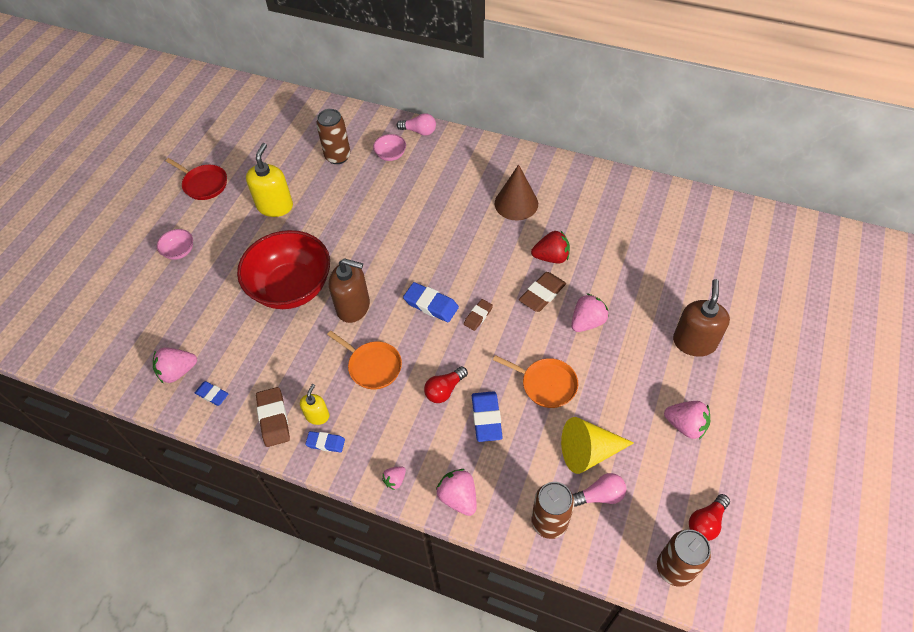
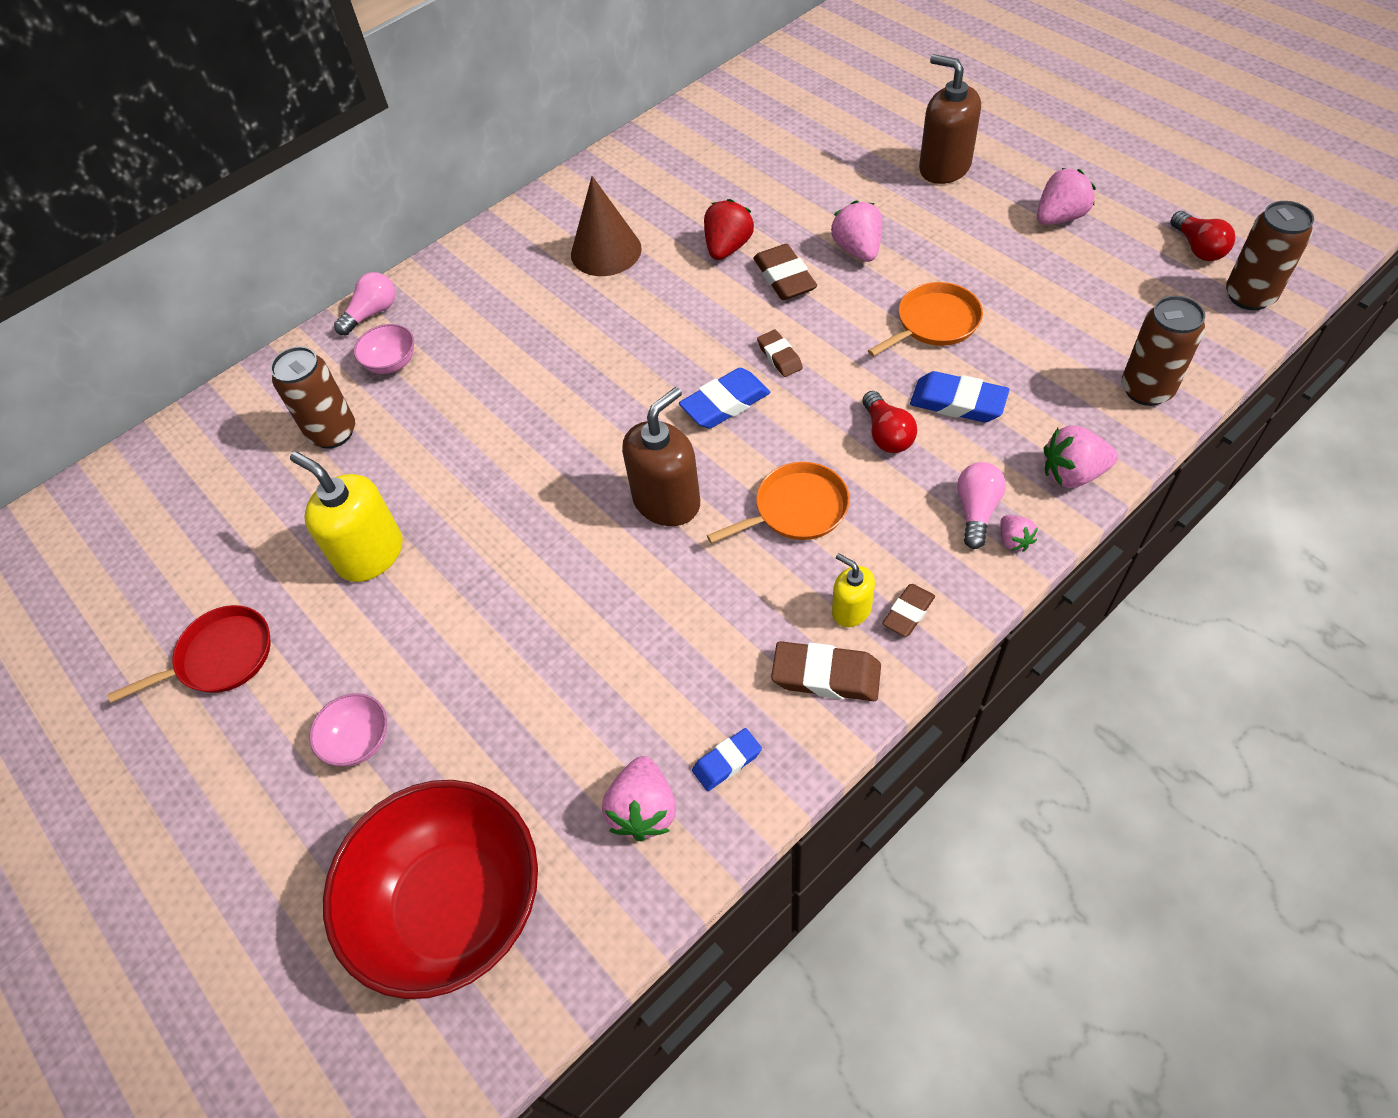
camera: 60 degrees left, 0 degrees up
red bowl [237,230,330,309] -> red bowl moved to [323,780,538,999]
blue eraser [305,431,345,453] -> brown eraser [882,584,935,637]
yellow cone [561,417,634,474] -> none
pink light bulb [573,473,626,507] -> pink light bulb moved to [957,462,1006,549]

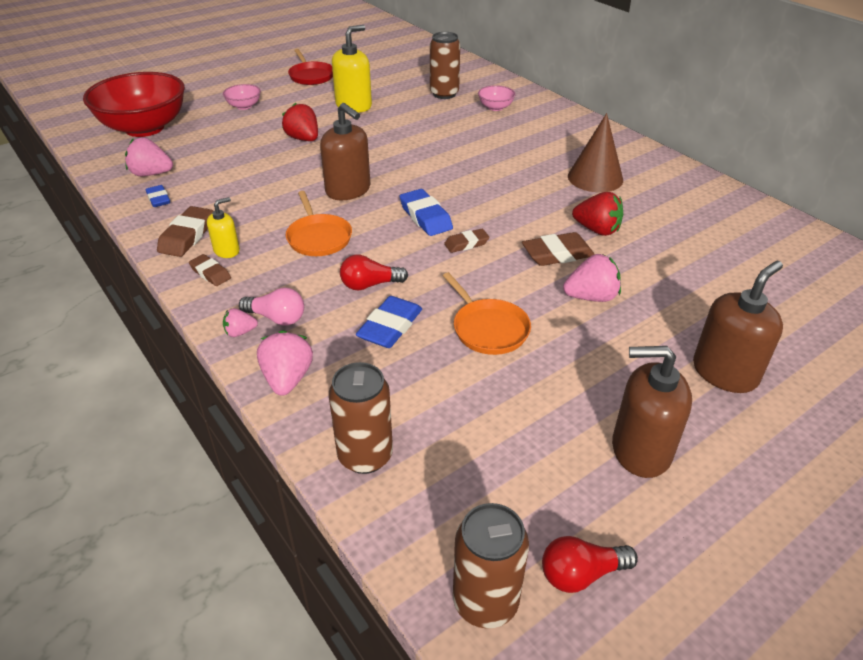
camera: 90 degrees right, 15 degrees down
pink light bulb [334,272,395,336] -> none
pink strawberry [1037,168,1096,225] -> brown soap dispenser [612,346,692,478]
none -> red strawberry [282,103,318,141]

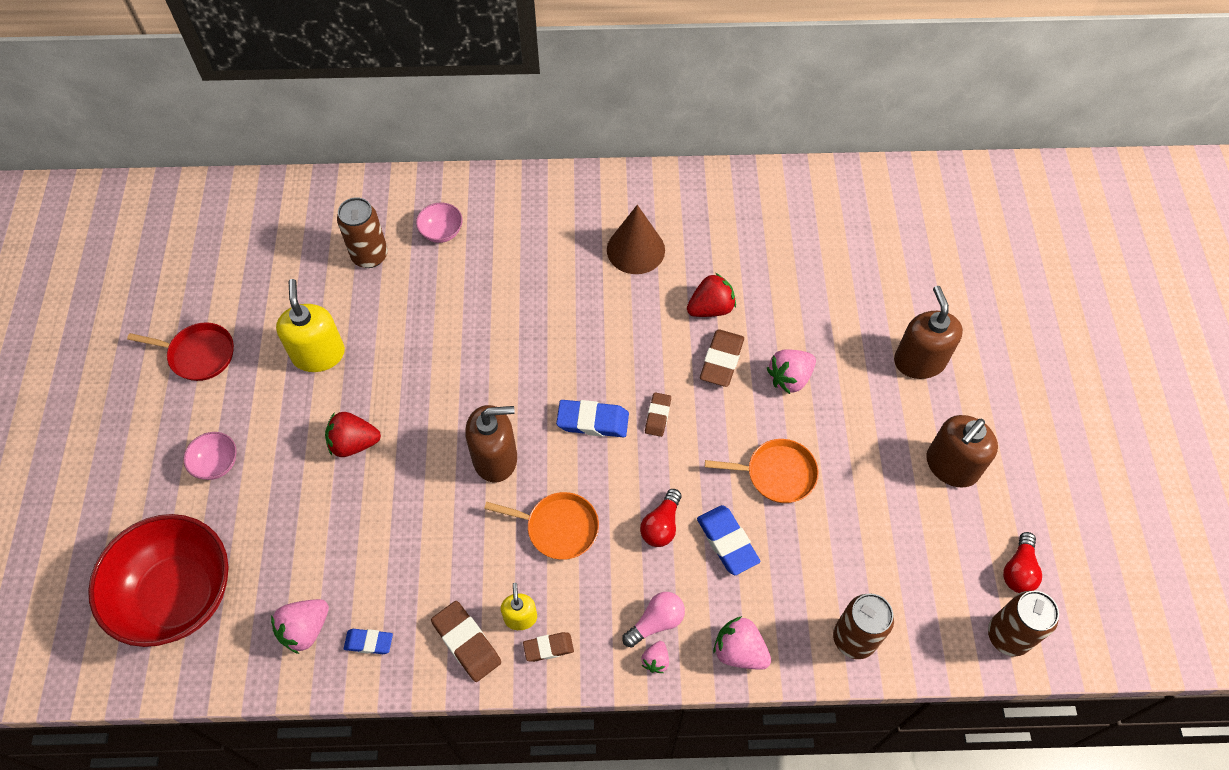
camera: 55 degrees left, 20 degrees up
pink strawberry [563,254,621,302] -> pink strawberry turned 150 degrees counterclockwise [767,349,816,394]

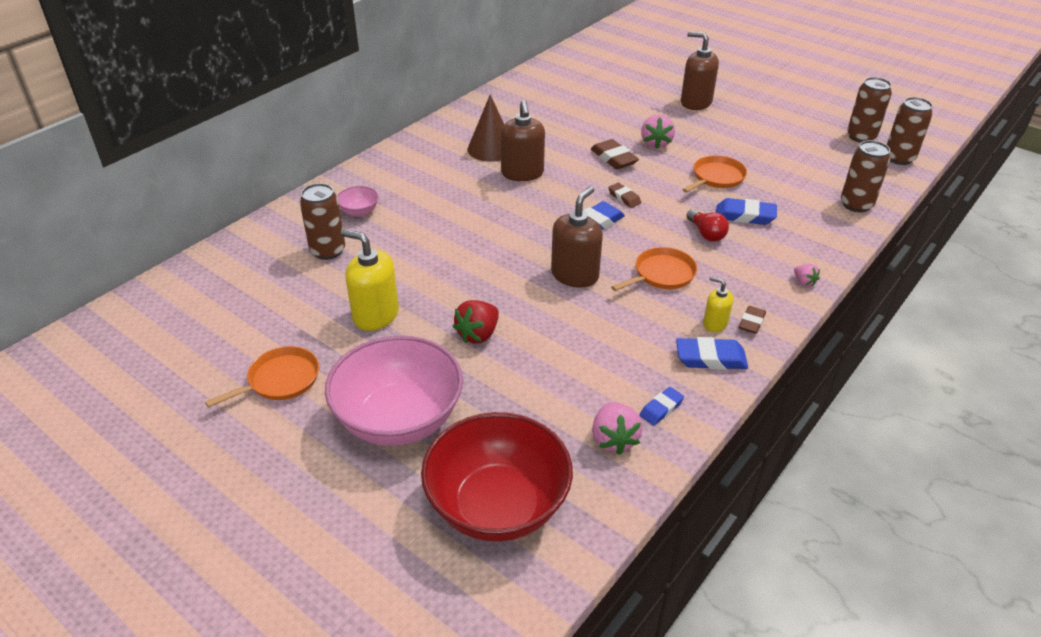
camera: 50 degrees left, 20 degrees down
red pan [127,322,234,381] -> orange pan [205,346,319,408]
pink bowl [183,432,237,480] -> pink bowl [325,335,463,446], size x2.41
brown eraser [431,601,501,682] -> blue eraser [676,337,748,370]
pink light bulb [622,592,685,648] -> none
red strawberry [687,273,736,317] -> none
pink strawberry [713,616,771,670] -> none
brown soap dispenser [926,415,998,488] -> brown soap dispenser moved to [501,100,545,181]
red light bulb [1003,532,1042,593] -> brown can [847,77,892,143]

